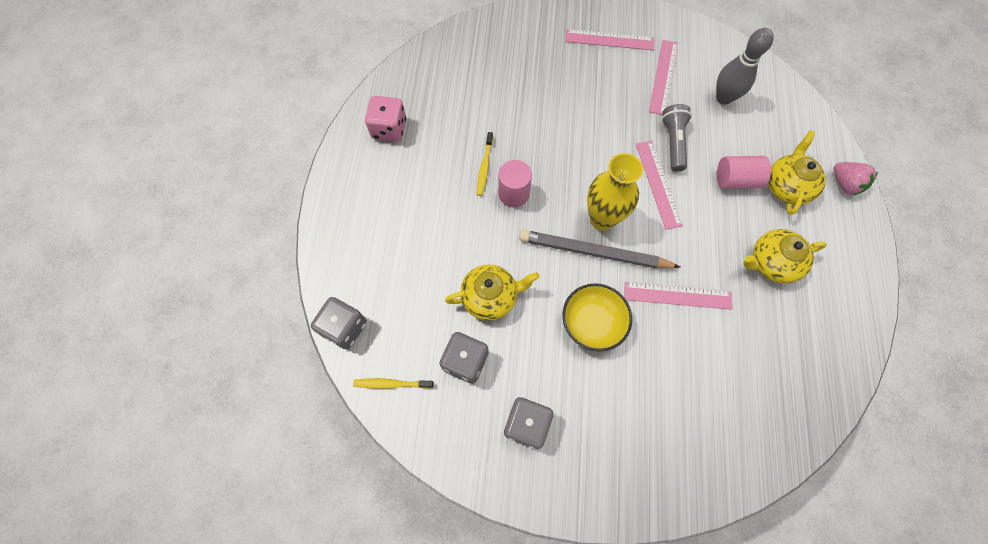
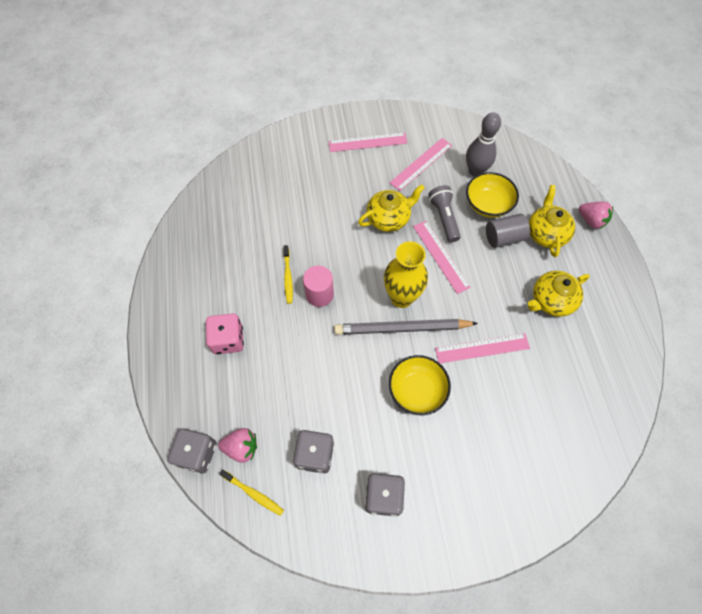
camera: 15 degrees left, 5 degrees down
yellow toothbrush [353,378,434,389] -> yellow toothbrush turned 135 degrees counterclockwise [219,470,284,516]
pink dice [365,96,406,142] -> pink dice moved to [205,313,244,354]
yellow teapot [445,264,539,321] -> yellow teapot moved to [358,184,425,232]
pink ruler [649,40,678,115] -> pink ruler turned 45 degrees clockwise [390,138,453,191]
pink cylinder [717,156,771,189] -> grey cylinder [486,214,530,248]
none -> pink strawberry [218,428,257,462]
none -> yellow bowl [466,172,519,218]

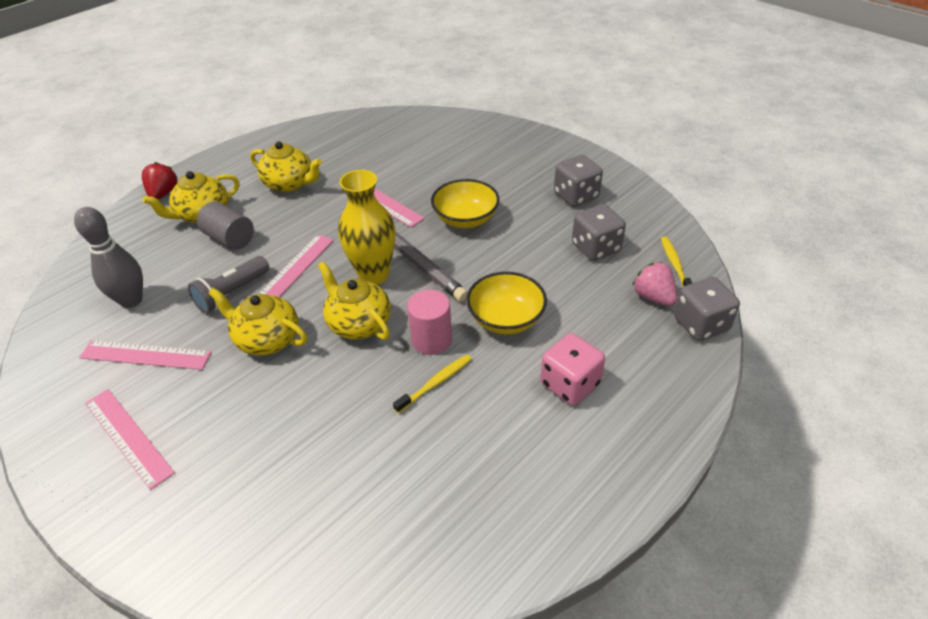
camera: 125 degrees left, 20 degrees down
yellow bowl [466,172,519,218] -> yellow bowl moved to [466,272,547,334]
pink strawberry [579,202,613,229] -> red strawberry [142,162,178,199]
none -> yellow teapot [318,261,391,340]

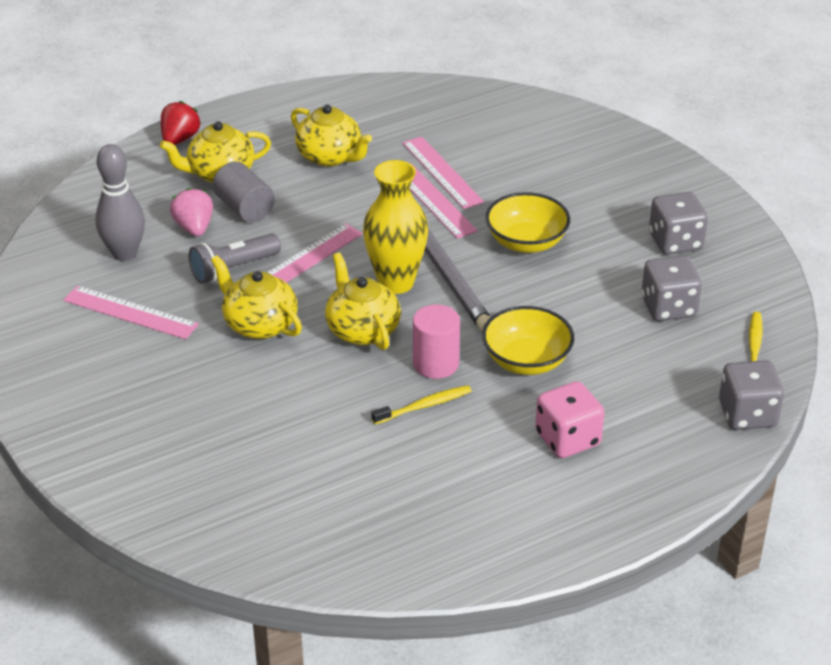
camera: 15 degrees right, 5 degrees down
pink ruler [85,389,175,490] -> pink ruler moved to [402,137,484,209]
pink strawberry [632,262,677,306] -> pink strawberry moved to [170,188,213,236]

